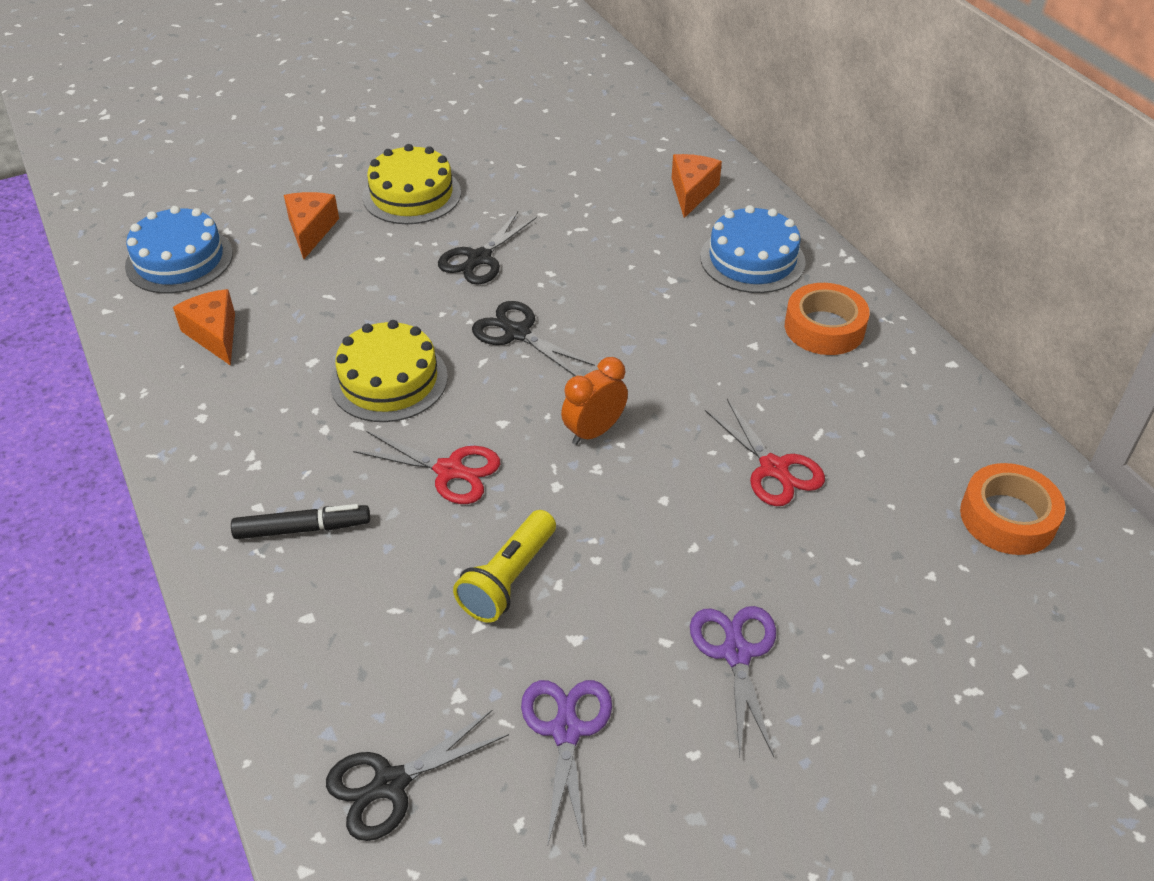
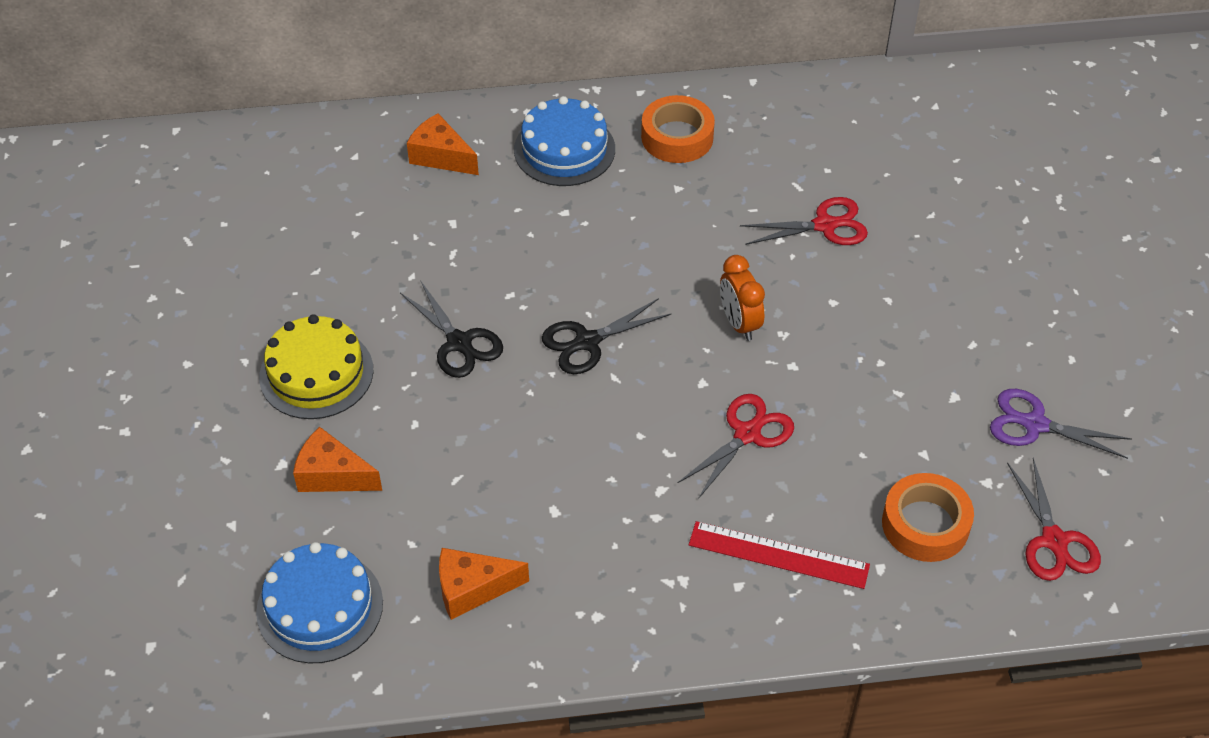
camera: 70 degrees left, 5 degrees up
black marker [231,504,370,539] -> red ruler [689,521,870,589]
black scissors [326,709,509,841] -> red scissors [1007,458,1101,581]
yellow cake [330,320,448,422] -> none
yellow flashlight [453,510,556,623] -> none
purple scissors [690,606,776,757] -> none
orange tape [960,463,1066,555] -> orange tape moved to [882,473,974,562]

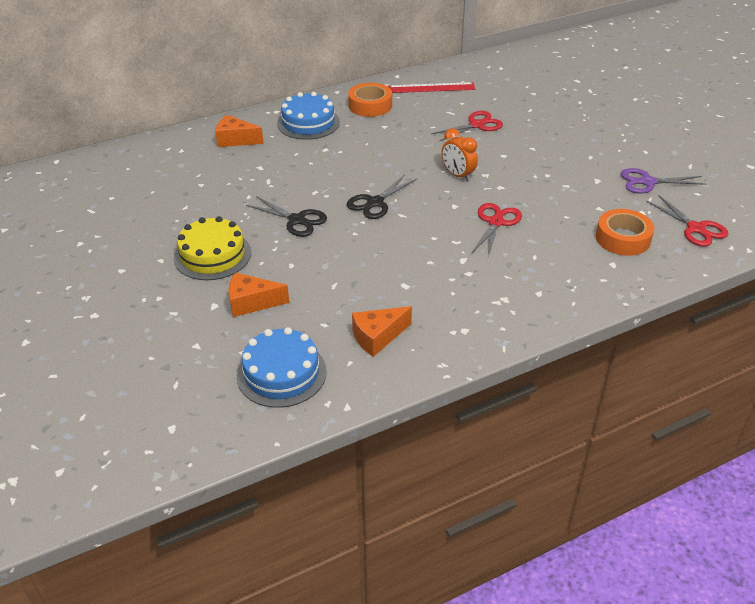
camera: 20 degrees left, 10 degrees down
red ruler [689,521,870,589] -> red ruler moved to [389,82,475,93]

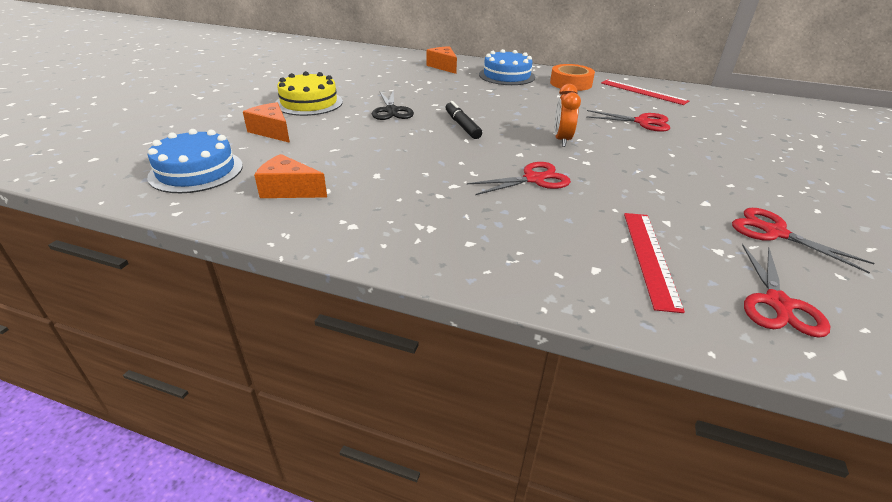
camera: 45 degrees right, 5 degrees down
black scissors [347,174,417,219] -> black marker [446,101,482,139]
orange tape [596,209,654,256] -> red ruler [624,213,685,313]
purple scissors [621,168,706,194] -> red scissors [732,208,875,273]

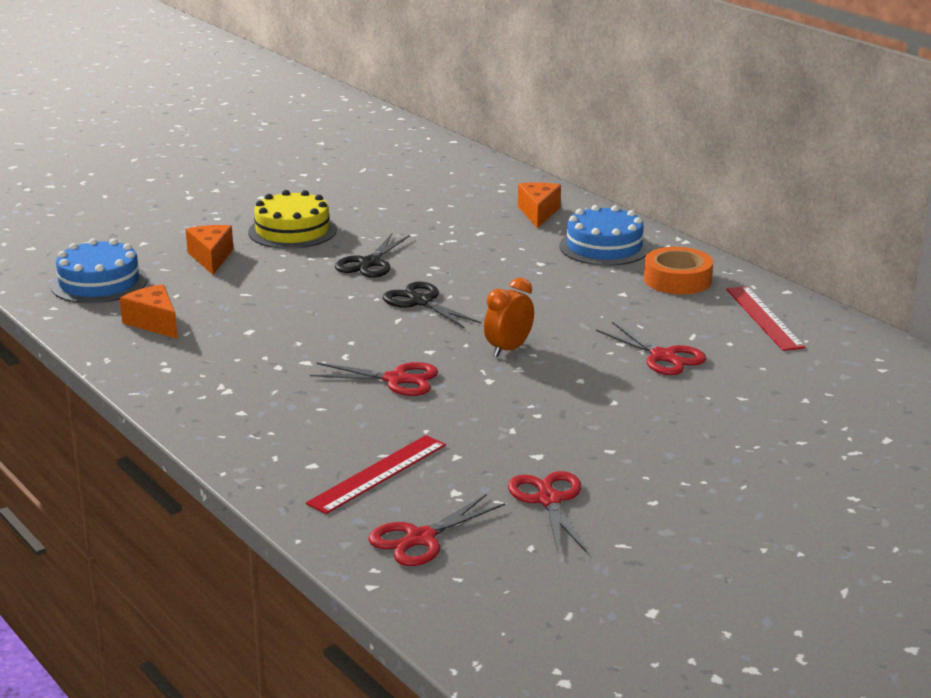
camera: 35 degrees right, 10 degrees down
black marker [446,101,482,139] -> black scissors [383,282,482,329]

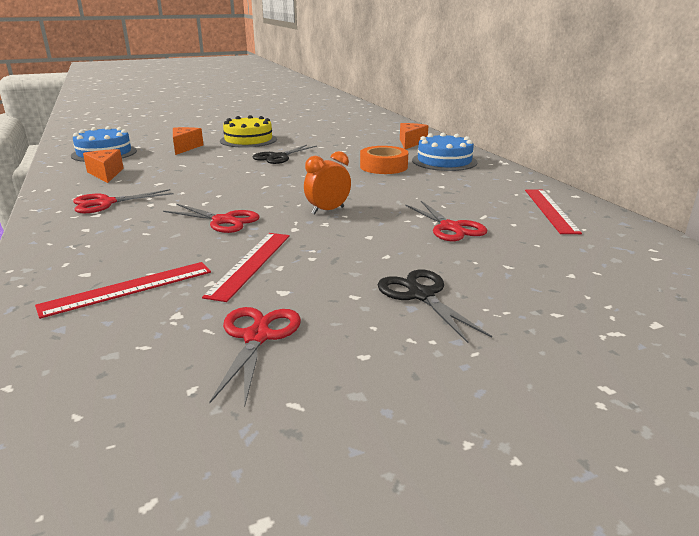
camera: 15 degrees right, 0 degrees up
red scissors [368,494,505,566] -> red scissors moved to [73,189,174,213]
black scissors [383,282,482,329] -> black scissors moved to [377,269,492,343]
orange tape [644,247,713,294] -> orange tape moved to [360,146,408,174]
none -> red ruler [202,233,290,302]

